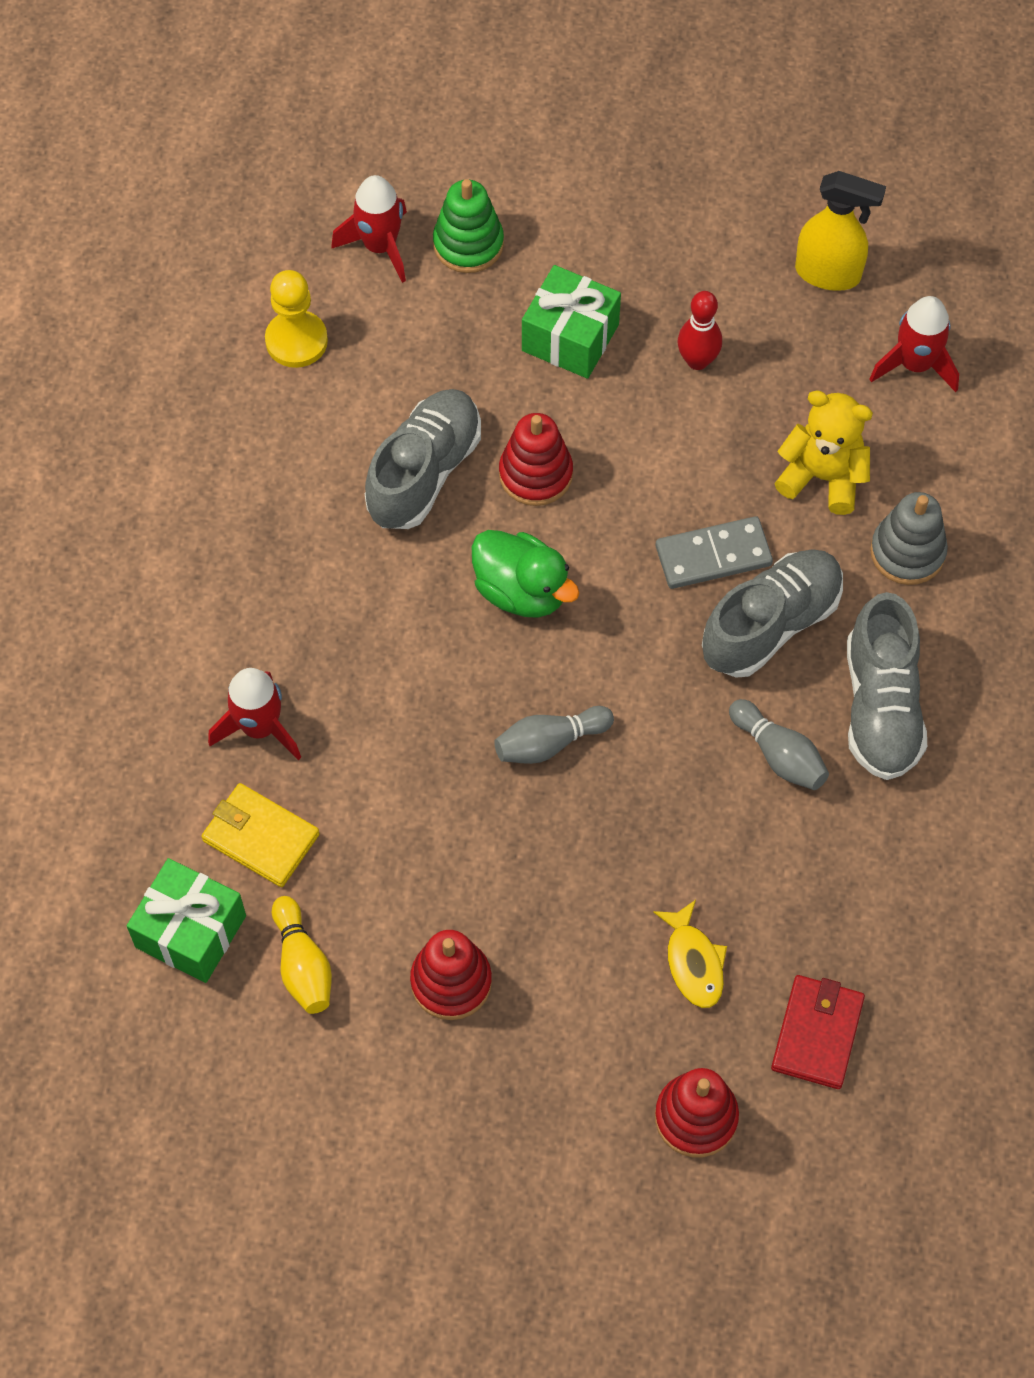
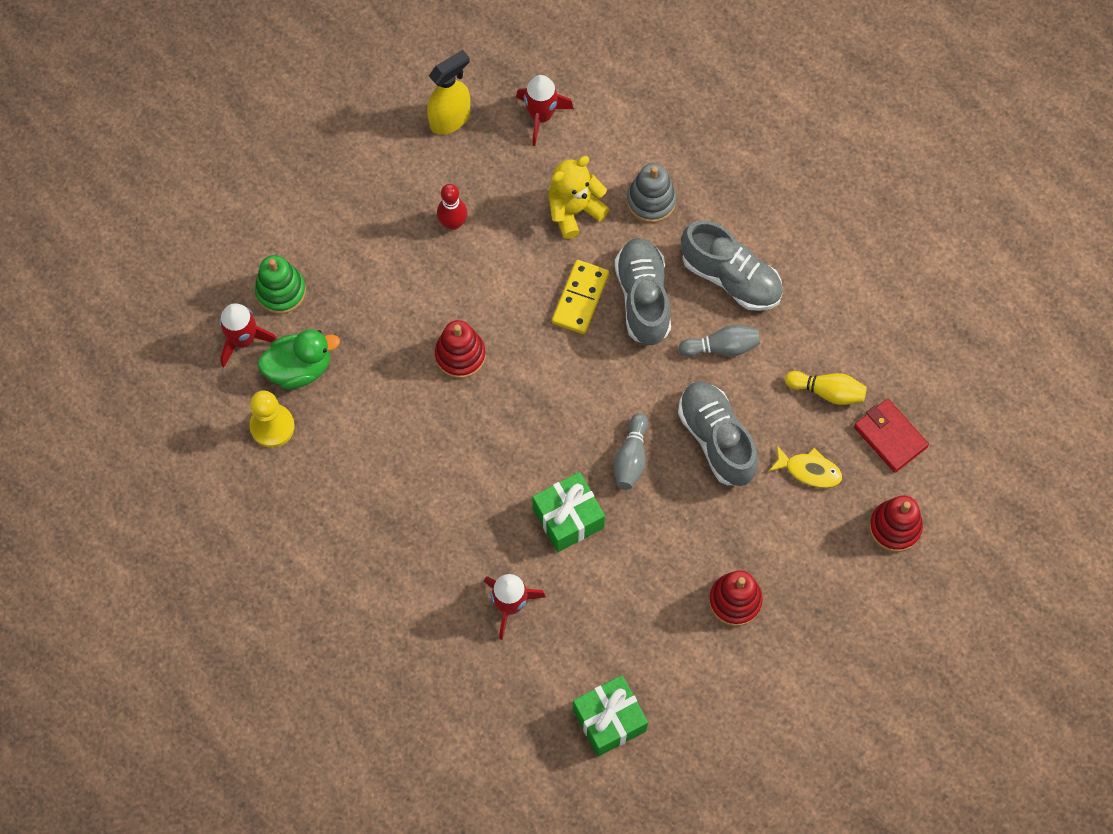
camera: 55 degrees left, 5 degrees up
yellow wallet [201,783,320,887] -> none
yellow bowling pin [272,896,332,1014] -> yellow bowling pin moved to [785,371,867,405]
grey shoe [365,389,481,529] -> grey shoe moved to [678,381,758,486]
green duck [472,530,580,618] -> green duck moved to [258,329,340,389]
green gift [522,265,621,379] -> green gift moved to [532,472,605,552]
grey domino [656,516,773,589] -> yellow domino [552,260,609,334]

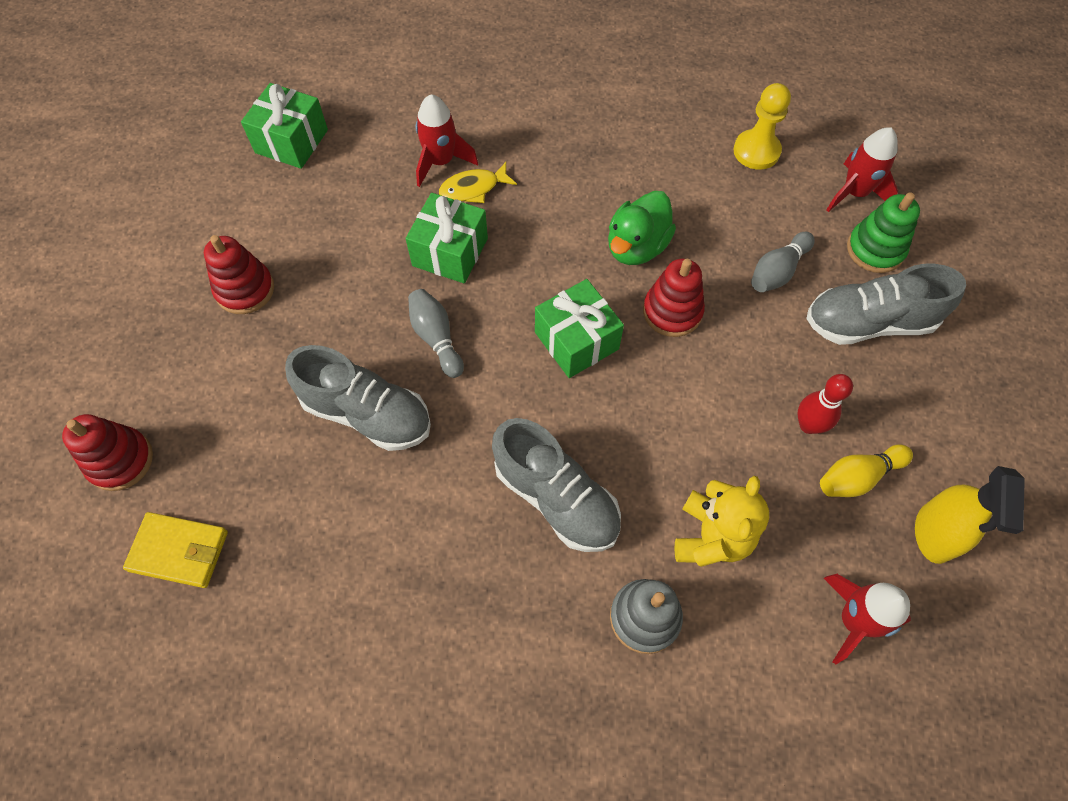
camera: 140 degrees right, 5 degrees down
green duck [258,329,340,389] -> green duck moved to [608,191,676,265]
yellow domino [552,260,609,334] -> none
grey bowling pin [679,325,760,357] -> grey bowling pin moved to [751,232,815,292]
grey shoe [681,221,783,311] -> grey shoe moved to [806,264,966,345]
yellow fish [769,445,842,488] -> yellow fish moved to [439,162,517,203]
yellow bowling pin [785,371,867,405] -> yellow bowling pin moved to [820,445,913,497]
red wallet [854,399,929,473] -> yellow wallet [123,512,228,588]
none -> green gift [535,279,624,378]

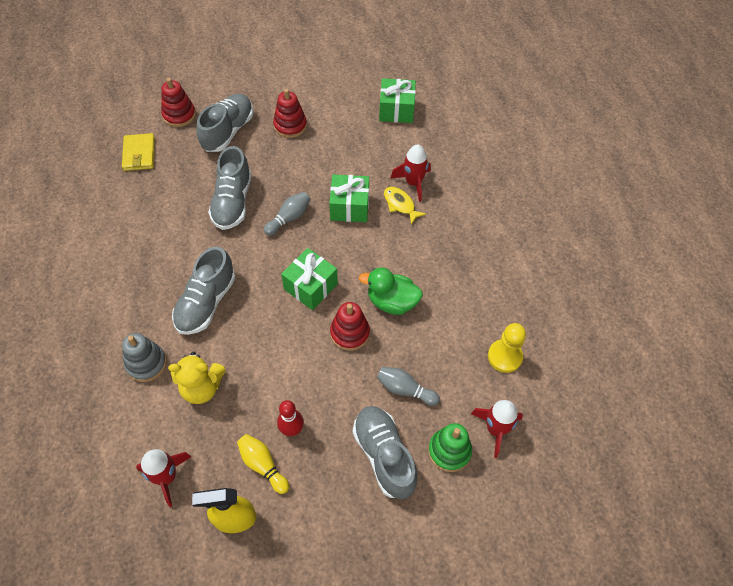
camera: 70 degrees right, 5 degrees down
none -> grey shoe [197,94,253,152]

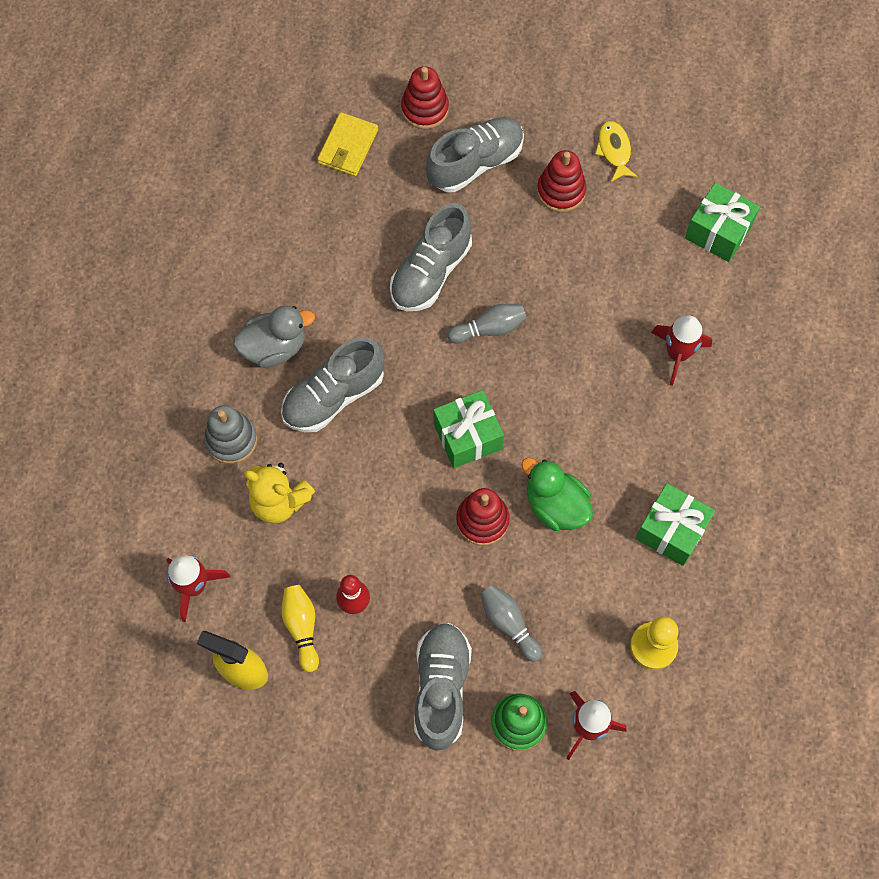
camera: 30 degrees right, 10 degrees up
green gift [329,174,369,222] -> green gift moved to [636,483,715,566]
yellow fish [384,187,426,225] -> yellow fish moved to [595,121,638,182]
none -> grey duck [233,306,315,368]

